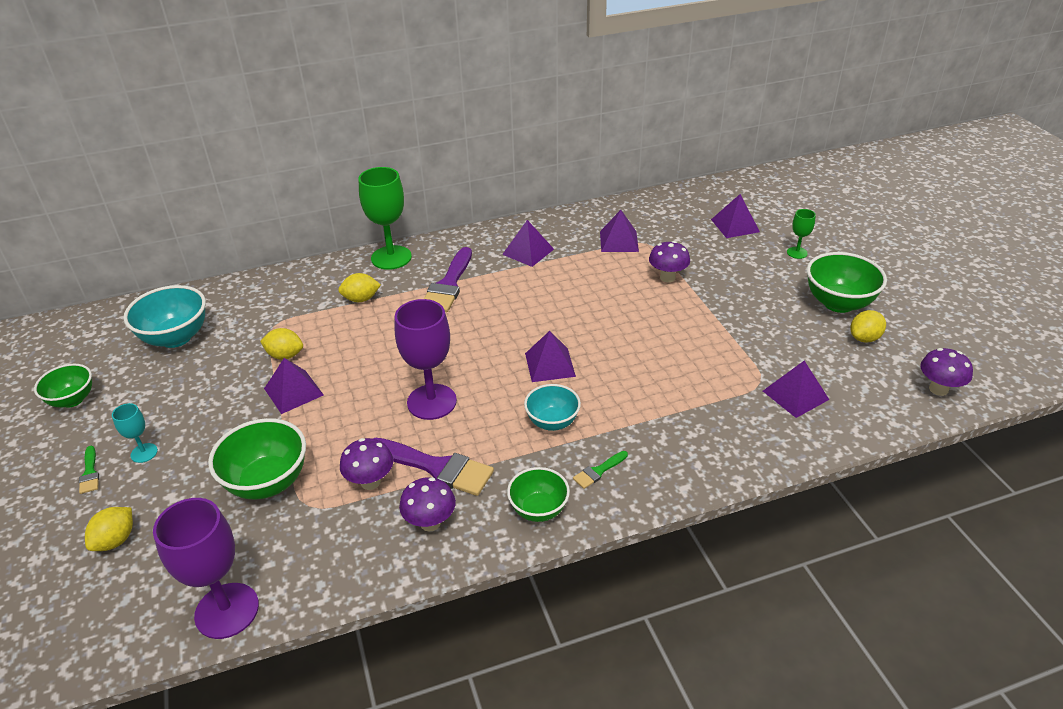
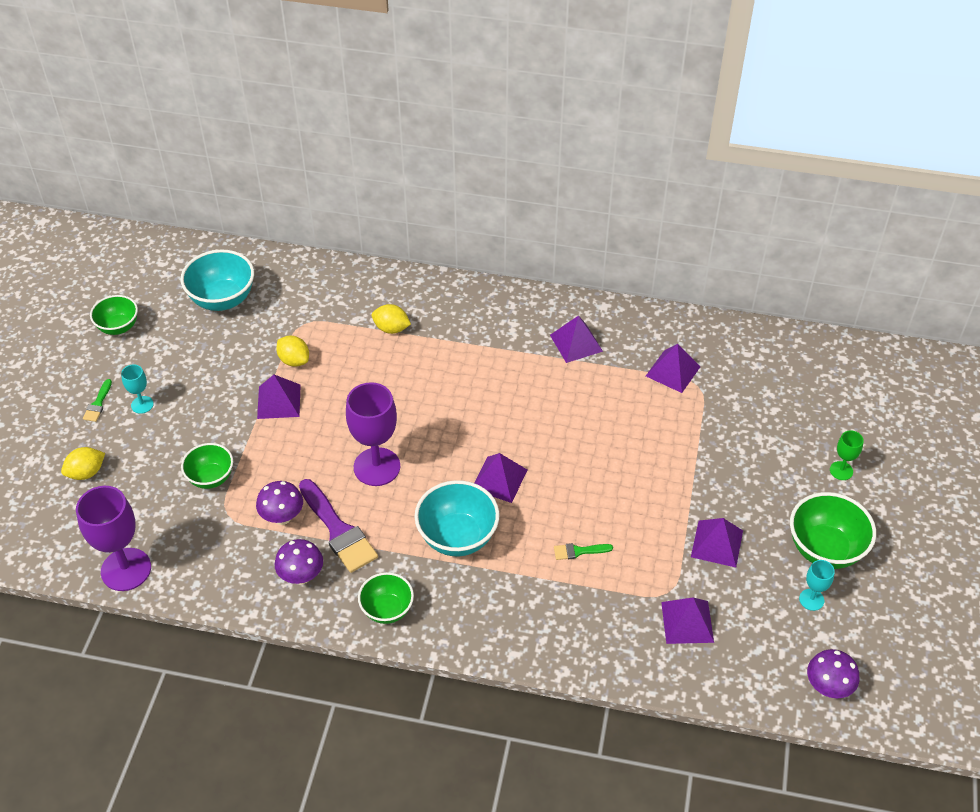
camera: 30 degrees right, 10 degrees up
green bowl [208,418,306,499] -> green bowl [181,443,233,489], size x0.64
green goblet [359,167,412,270] -> none
purple brush [424,247,472,312] -> none
turquoise bowl [524,384,581,431] -> turquoise bowl [415,480,500,557], size x1.57
green brush [573,451,628,489] -> green brush moved to [554,543,613,560]
purple mushroom [649,241,690,282] -> none
purple pyramid [711,194,760,238] -> purple pyramid moved to [691,518,743,568]
yellow lemon [850,310,886,343] -> turquoise goblet [799,560,835,611]

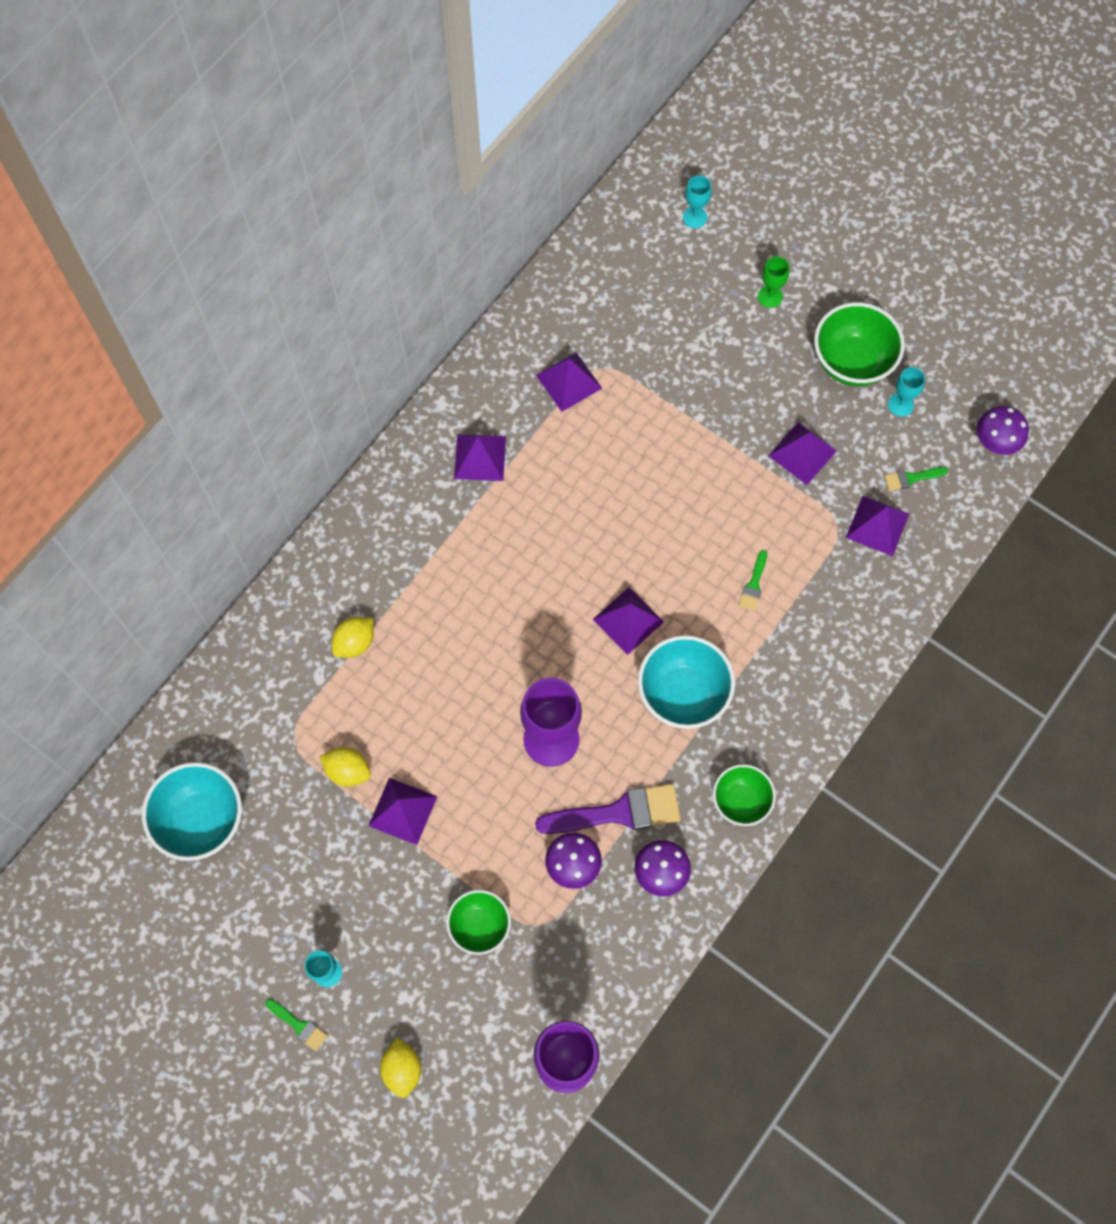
camera: 65 degrees left, 20 degrees up
green bowl [90,295,138,335] -> none
yellow lemon [276,336,309,367] -> yellow lemon turned 45 degrees clockwise [320,747,371,787]
none -> turquoise goblet [683,175,712,228]
none -> green brush [884,467,948,491]

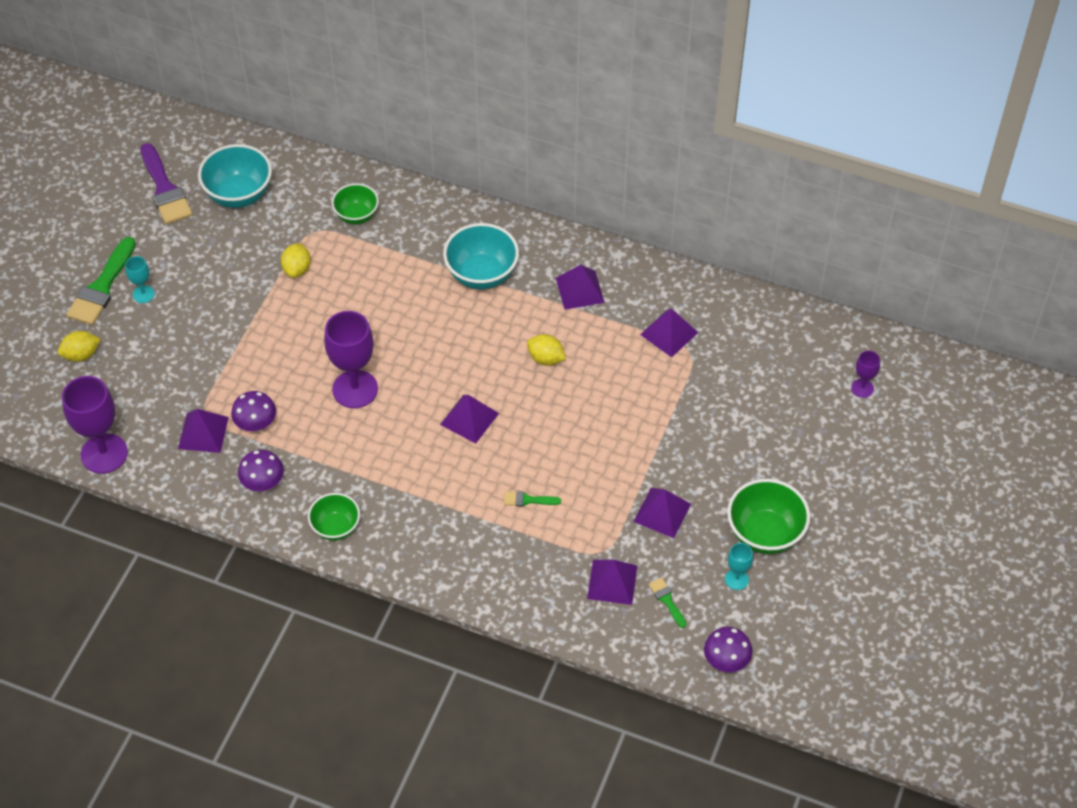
camera: 75 degrees right, 15 degrees down
green brush [265,999,328,1051] -> green brush [66,237,136,325], size x2.10
yellow lemon [332,617,374,658] -> yellow lemon moved to [527,334,566,366]
purple pyramid [368,778,438,845] -> purple pyramid moved to [178,409,229,453]
green bowl [446,890,511,955] -> green bowl moved to [332,183,379,224]
purple brush [535,784,681,834] -> purple brush moved to [140,143,192,224]
turquoise bowl [638,635,735,729] -> turquoise bowl moved to [443,223,519,289]
turquoise goblet [683,175,712,228] -> purple goblet [851,351,880,398]
green goblet [758,257,790,308] -> none

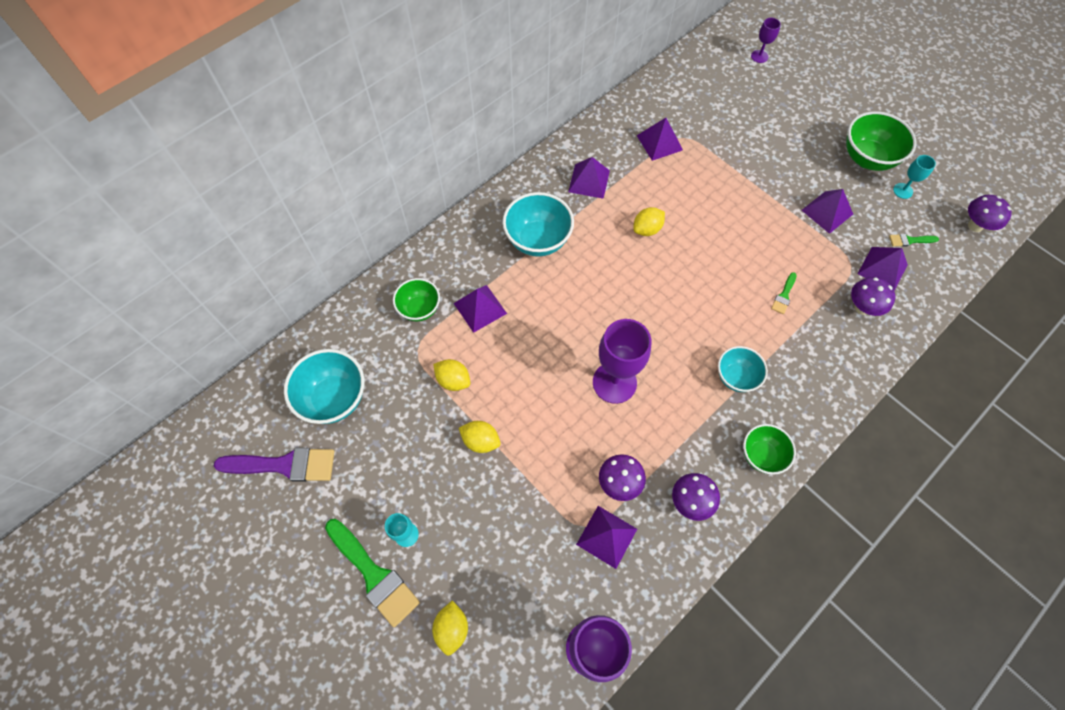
camera: 65 degrees left, 10 degrees up
purple pyramid [440,395,499,444] -> purple pyramid moved to [454,285,507,333]
none -> yellow lemon [459,421,501,453]
none -> turquoise bowl [718,346,768,392]
none -> purple mushroom [851,277,895,316]

